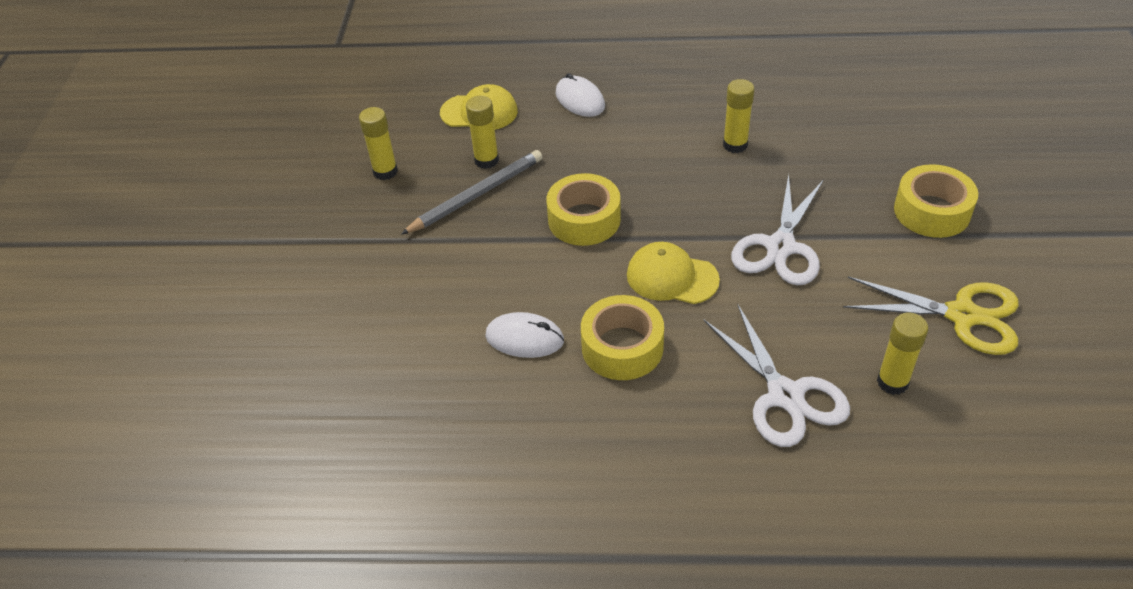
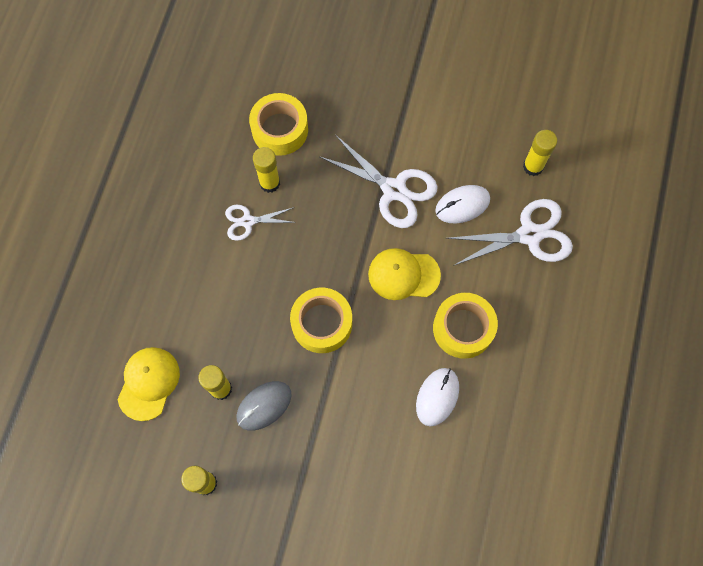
camera: 80 degrees left, 25 degrees up
grey pencil [401,150,542,235] -> grey mouse [236,381,292,431]
white mouse [555,73,605,117] -> white mouse moved to [435,185,490,223]
yellow cap [627,242,720,304] -> yellow cap turned 60 degrees clockwise [368,248,441,300]
yellow scissors [843,277,1019,355] -> none
yellow tape [894,164,978,238] -> yellow tape moved to [249,93,308,156]
none -> white scissors [225,205,296,241]

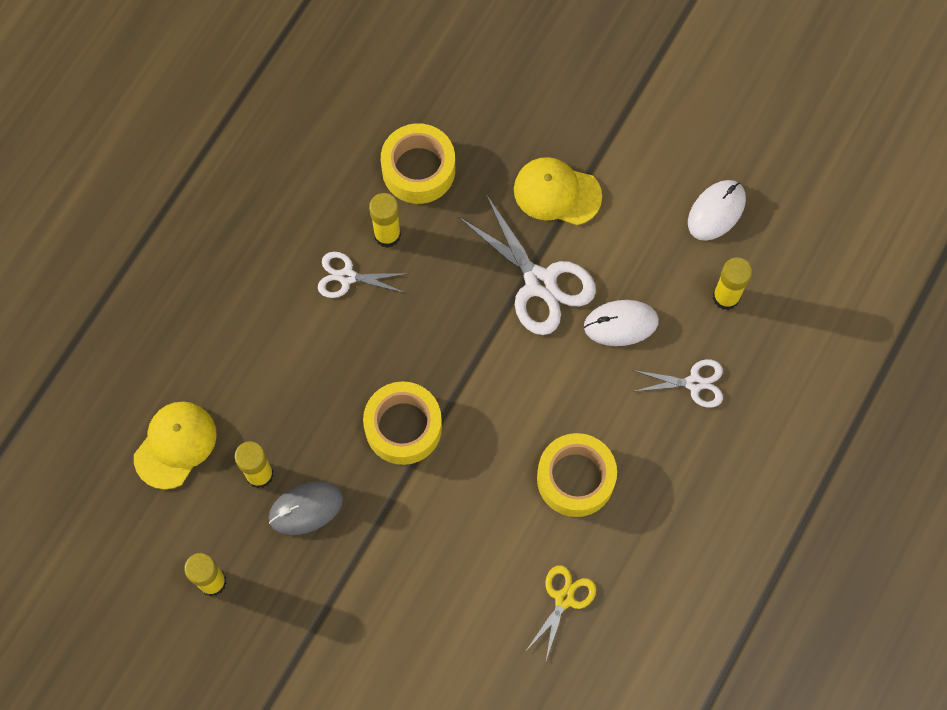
camera: 15 degrees right, 0 degrees up
yellow cap [368,248,441,300] -> yellow cap moved to [514,157,602,225]
white mouse [416,368,459,426] -> white mouse moved to [688,180,746,241]
white scissors [446,199,573,266] -> white scissors [632,359,723,408], size x0.57
none -> yellow scissors [525,565,596,660]

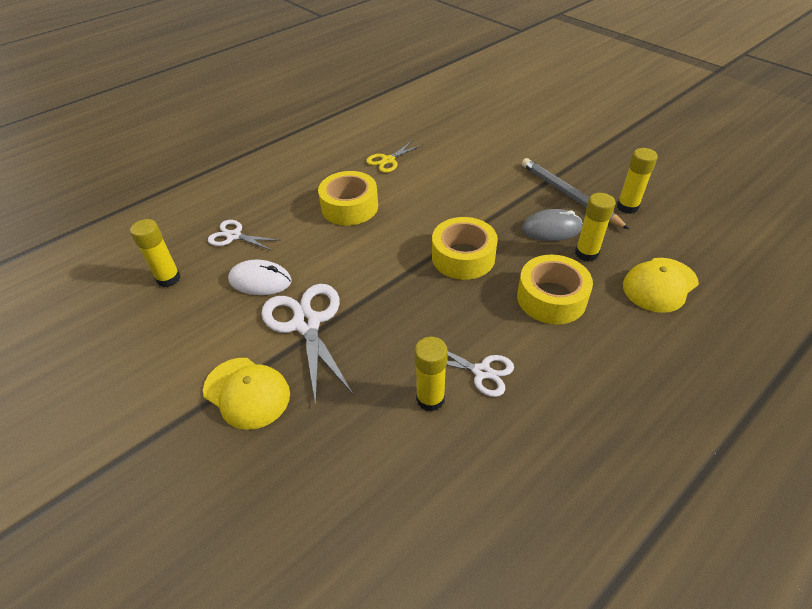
camera: 160 degrees left, 25 degrees down
yellow tape [381,123,455,204] -> yellow tape moved to [517,255,593,324]
white mouse [688,180,746,241] -> none
none -> grey pencil [522,158,629,229]

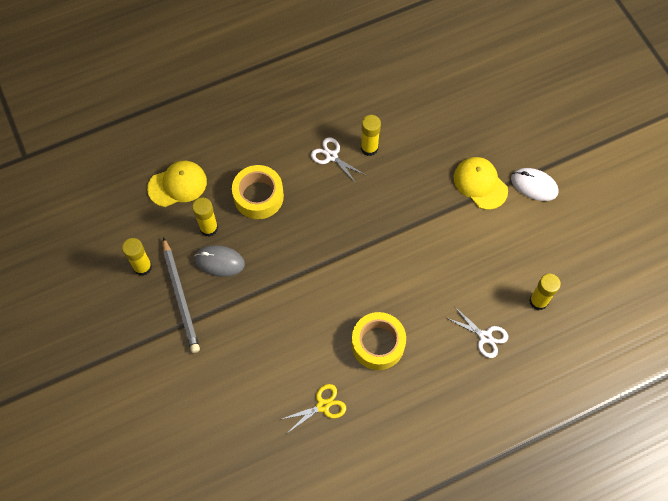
camera: 165 degrees left, 20 degrees up
white mouse [228,260,292,295] -> white mouse moved to [511,168,559,201]
white scissors [261,284,353,406] -> none
yellow tape [432,217,498,280] -> none

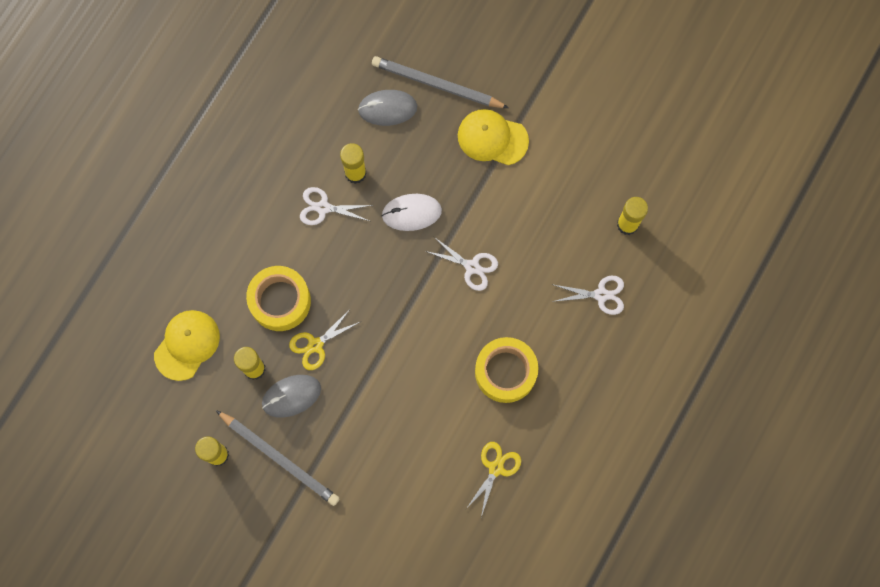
camera: 35 degrees left, 10 degrees up
white mouse [511,168,559,201] -> white mouse moved to [382,194,442,231]
none -> yellow scissors [289,308,360,370]
none -> grey mouse [358,90,417,126]
none -> grey pencil [372,56,509,108]
none -> white scissors [425,237,498,291]

